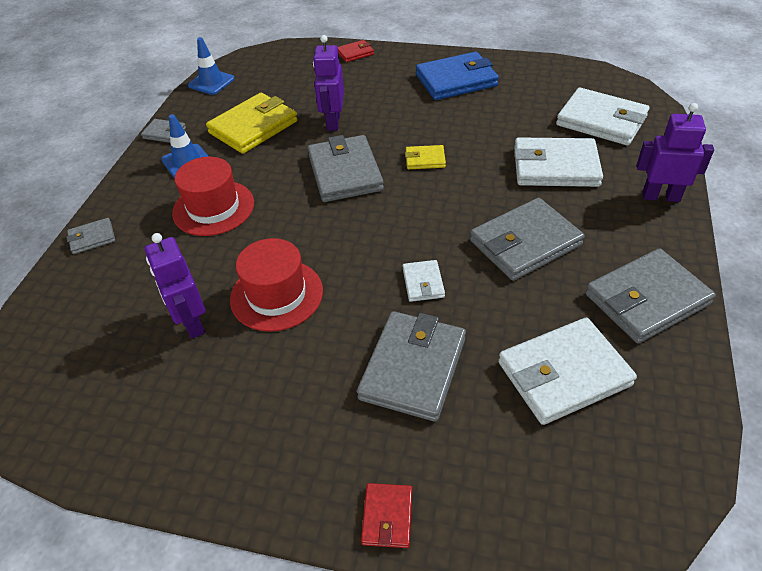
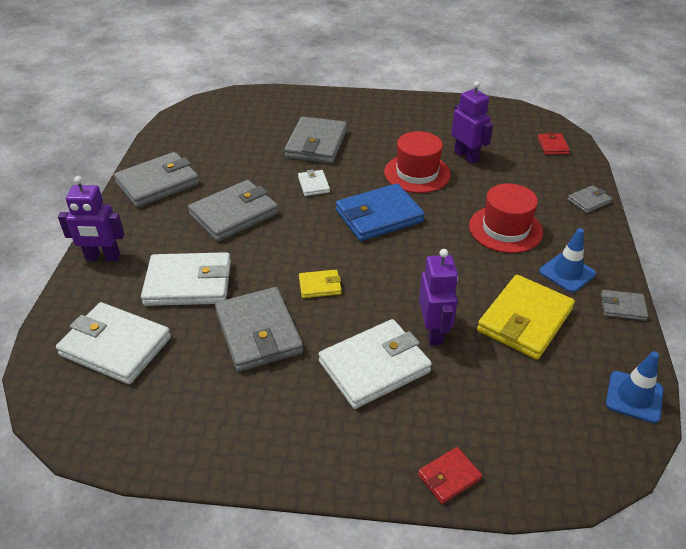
camera: 170 degrees right, 5 degrees down
grey wallet [308,135,384,202] -> grey wallet moved to [215,287,303,372]
red wallet [361,483,413,548] -> red wallet moved to [538,132,570,155]
blue wallet [416,52,499,100] -> blue wallet moved to [336,183,425,241]
white wallet [498,317,637,425] -> white wallet moved to [319,319,432,409]

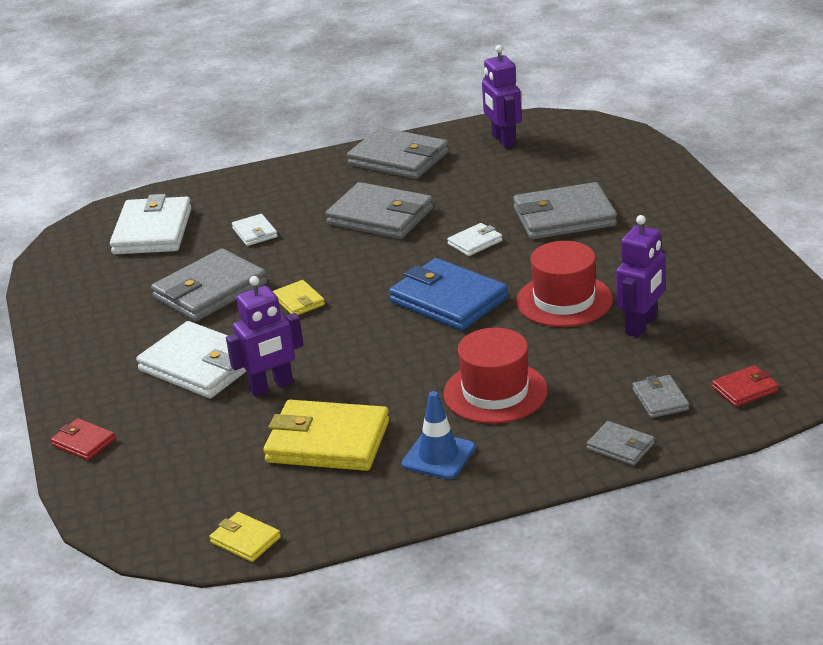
camera: 70 degrees right, 10 degrees down
purple robot [58,176,125,261] -> purple robot moved to [482,45,522,148]
white wallet [141,252,231,306] -> white wallet [232,214,277,246], size x0.49
grey wallet [601,290,648,321] -> grey wallet moved to [633,375,689,418]
blue traffic cone [606,351,663,423] -> yellow wallet [209,512,281,562]

